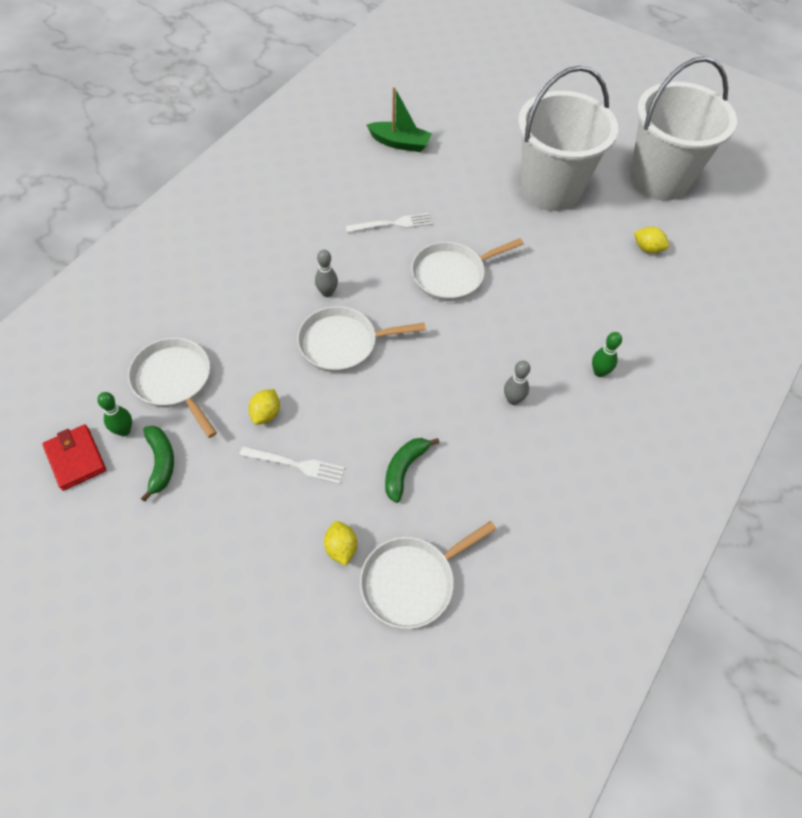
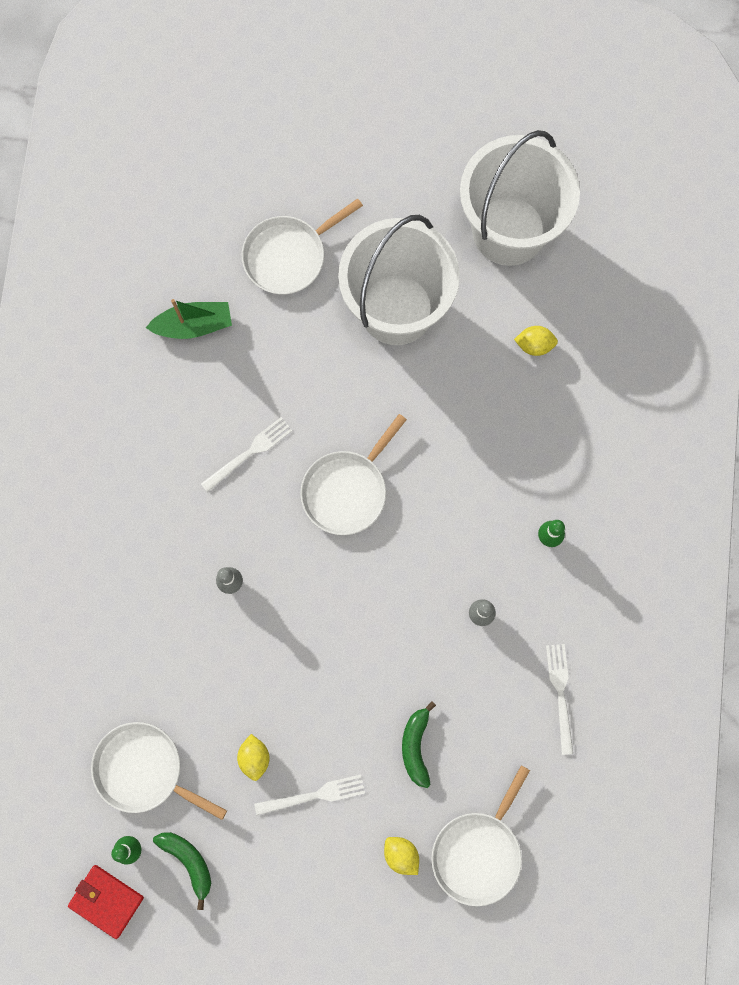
camera: 25 degrees left, 20 degrees up
white pan [297,306,426,372] -> white pan moved to [242,198,363,294]
none -> white fork [546,644,573,755]

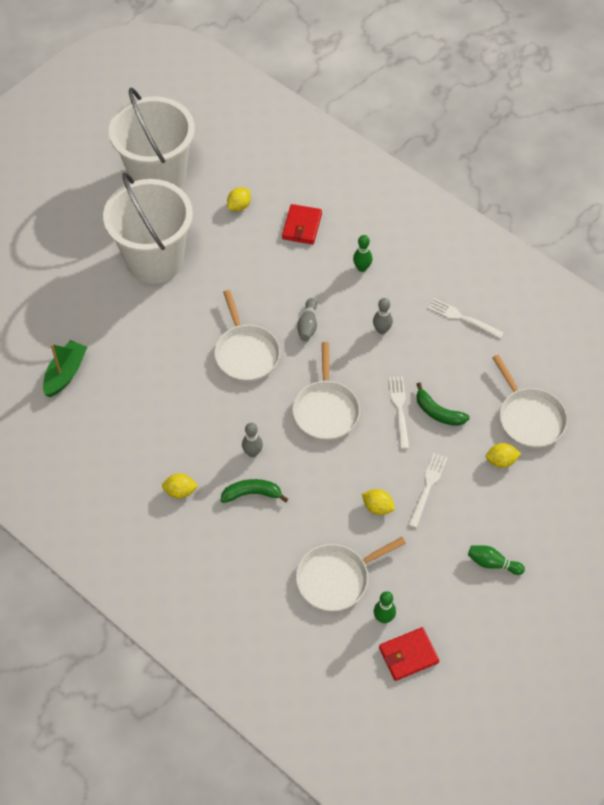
camera: 55 degrees left, 20 degrees down
green banana [153,832,211,910] -> green banana moved to [221,479,288,503]
white fork [201,417,292,492] -> white fork moved to [389,376,409,449]
white pan [242,198,363,294] -> white pan moved to [292,342,360,441]
none -> yellow lemon [162,473,198,499]
none -> red wallet [282,204,322,244]
none -> grey bowling pin [297,298,317,341]
none -> green bowling pin [468,545,525,575]

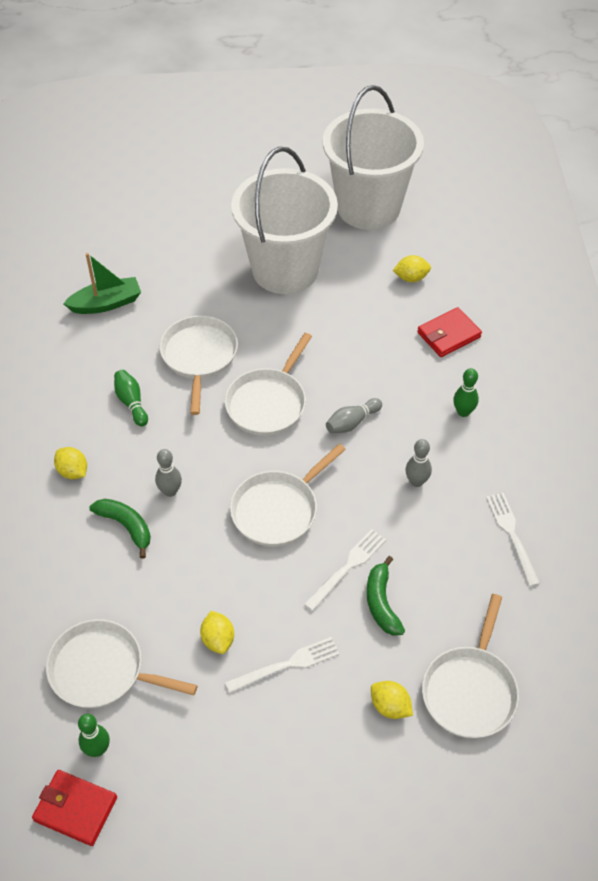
camera: 45 degrees right, 5 degrees down
green bowling pin [468,545,525,575] -> green bowling pin moved to [114,370,148,427]
none -> white pan [160,316,238,415]

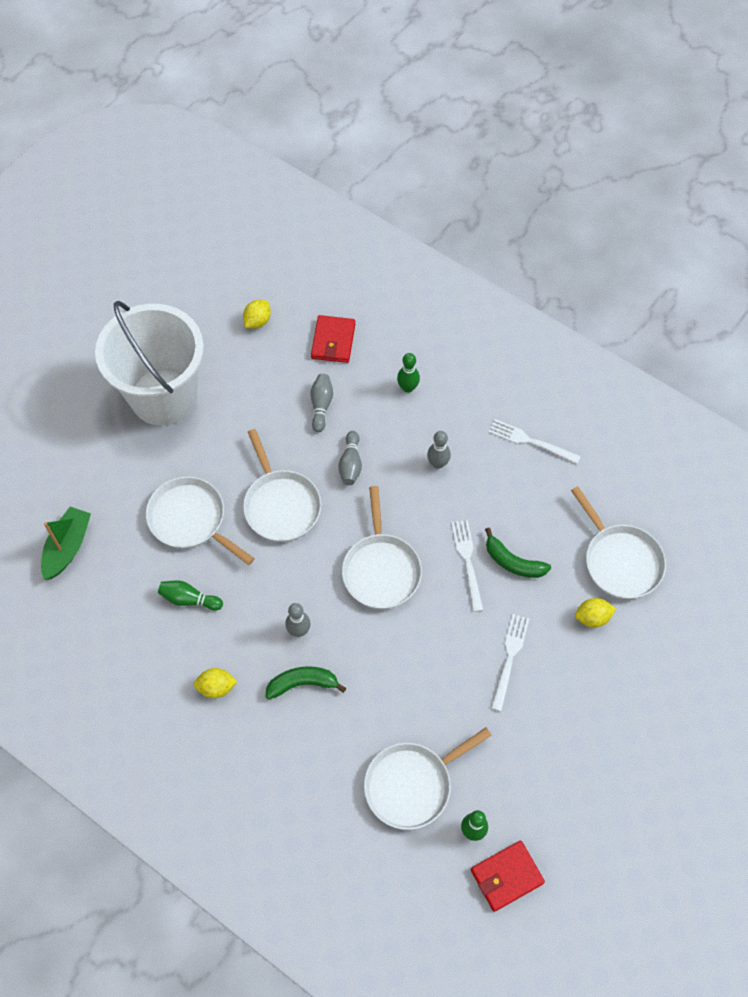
camera: 50 degrees left, 10 degrees up
yellow lemon [200,611,234,654] -> none
white bucket [323,85,424,230] -> none
none -> grey bowling pin [311,374,333,432]

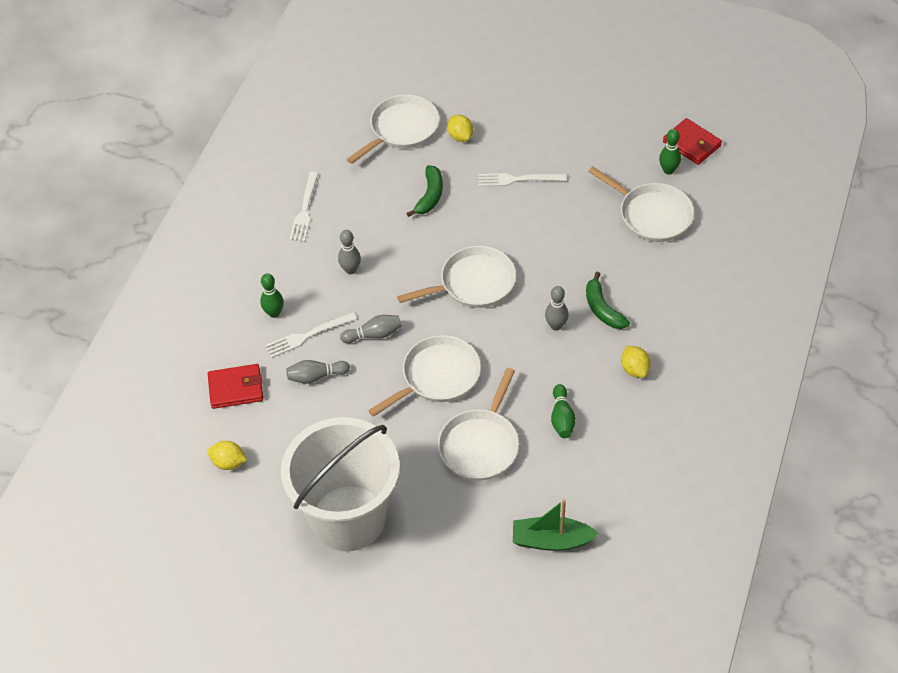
camera: 105 degrees left, 10 degrees down
white fork [451,520,483,612] -> white fork moved to [265,312,357,358]

